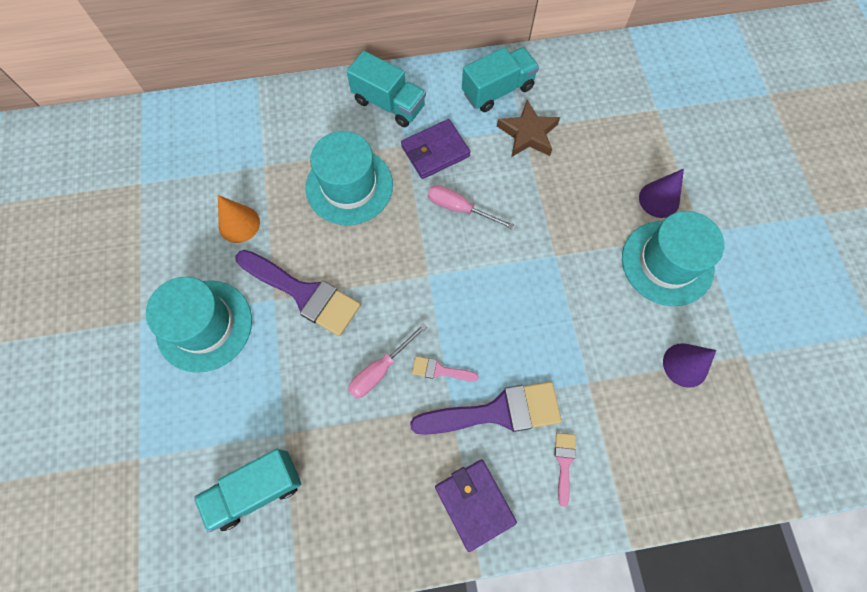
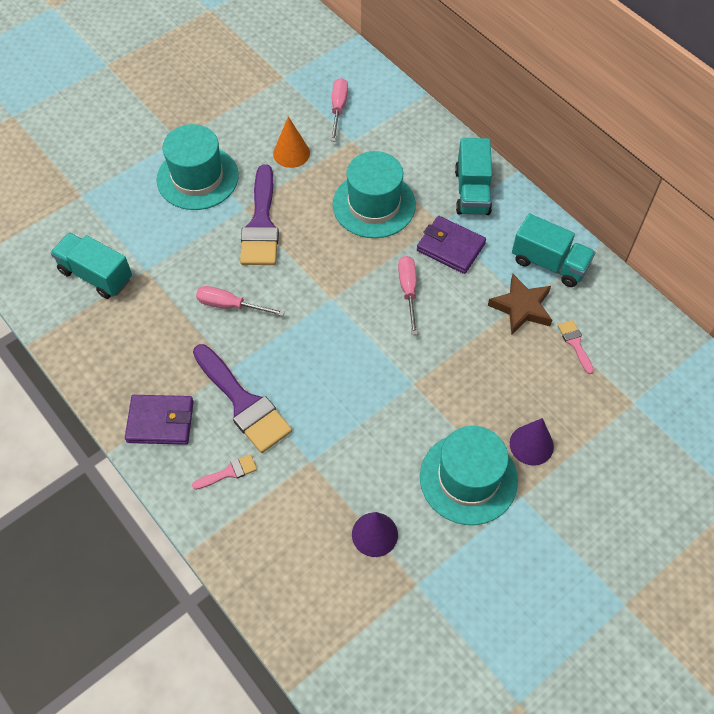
camera: 60 degrees right, 10 degrees down
pink brush [412,356,479,381] -> pink brush moved to [558,320,594,374]
purple wallet [435,459,517,552] -> purple wallet turned 60 degrees clockwise [125,395,194,445]
none -> pink screwdriver [330,78,348,141]

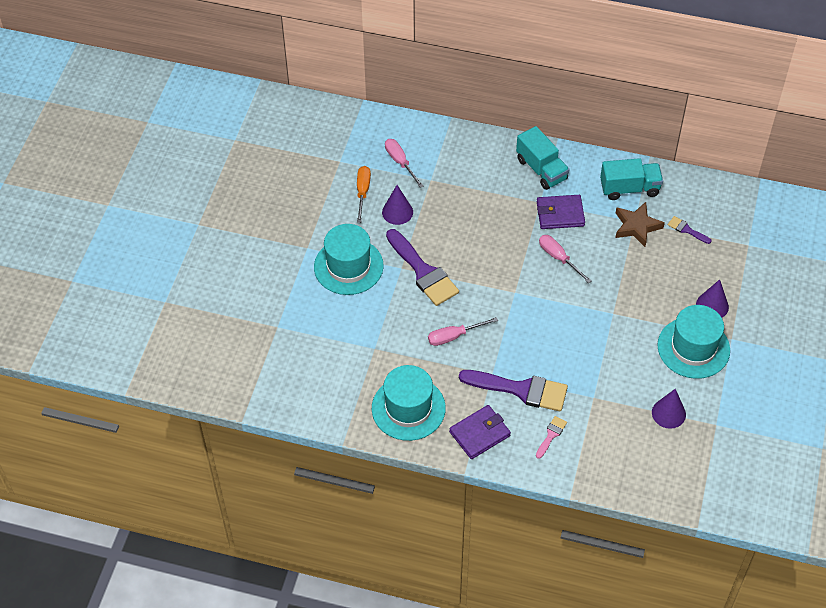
camera: 35 degrees left, 5 degrees down
turquoise truck [50,232,132,299] -> none
orange cone [273,116,310,168] -> purple cone [382,185,413,225]
turquoise hat [333,151,416,238] -> turquoise hat moved to [372,365,446,441]
pink brush [558,320,594,374] -> purple brush [668,216,711,244]
none -> orange screwdriver [357,166,371,223]

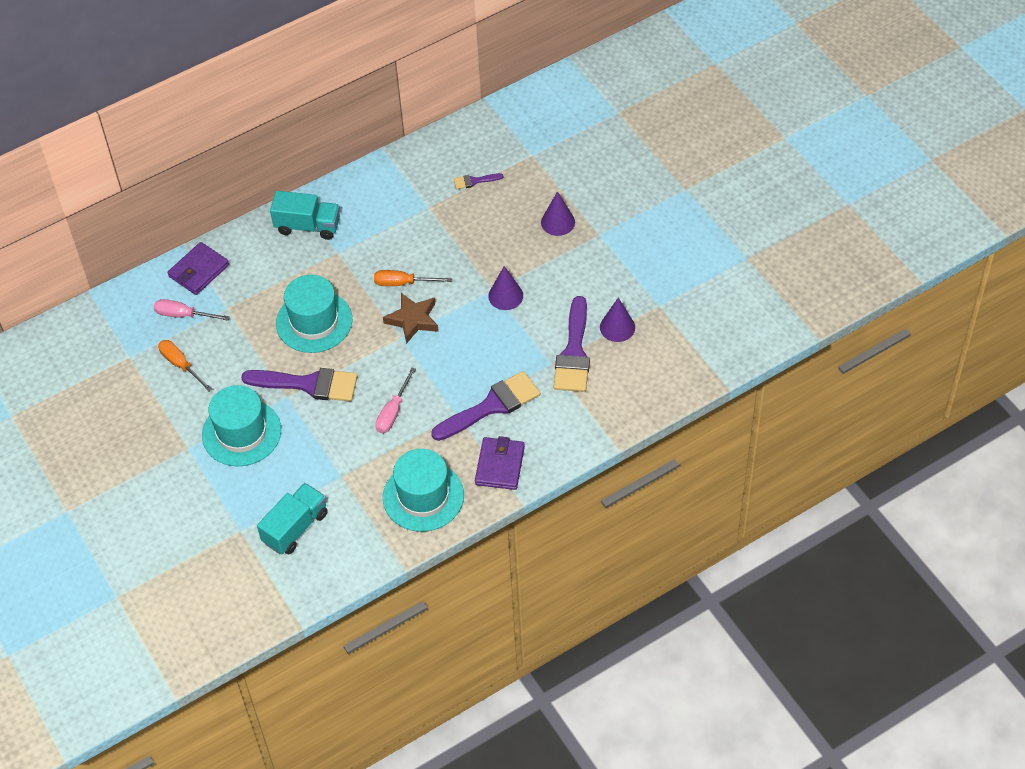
camera: 45 degrees left, 0 degrees up
purple cone [382,185,413,225] -> purple cone moved to [488,266,523,310]
pink brush [536,416,567,459] -> none
purple wallet [537,195,585,229] -> purple wallet moved to [168,242,229,295]
pink screwdriver [539,235,592,283] -> orange screwdriver [374,270,452,286]
turquoise truck [600,158,663,200] -> turquoise truck moved to [257,483,328,555]
brown star [615,202,665,247] -> brown star moved to [383,293,439,344]
turquoise hat [657,305,730,379] -> turquoise hat moved to [276,275,352,353]
none -> purple brush [554,296,590,392]

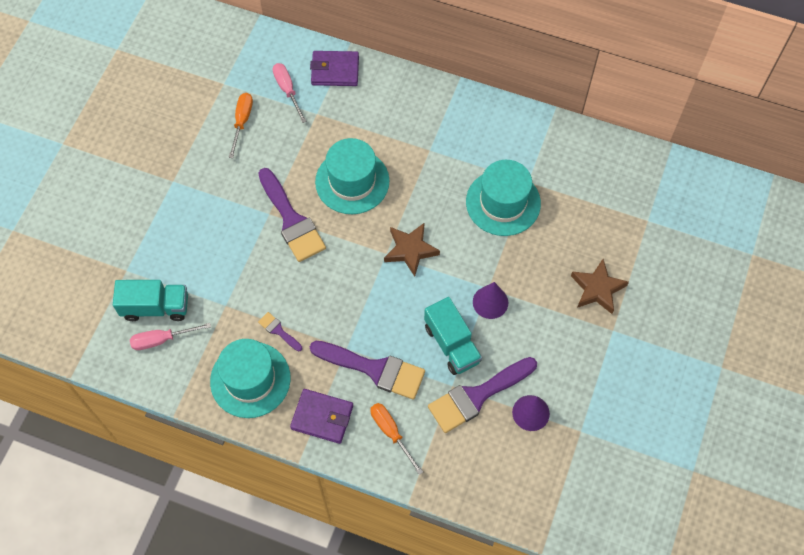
camera: 50 degrees right, 10 degrees up
turquoise hat [202,385,281,466] -> turquoise hat moved to [466,160,541,236]
turquoise truck [270,191,340,240] -> turquoise truck moved to [424,297,482,375]
orange screwdriver [374,270,452,286] -> orange screwdriver moved to [371,403,423,475]
pink screwdriver [375,367,416,433] -> pink screwdriver moved to [130,323,211,350]
purple brush [454,173,503,189] -> purple brush moved to [258,312,302,352]
purple wallet [475,436,525,490] -> purple wallet turned 45 degrees clockwise [290,389,353,444]
purple cone [541,191,575,236] -> brown star [571,259,629,314]

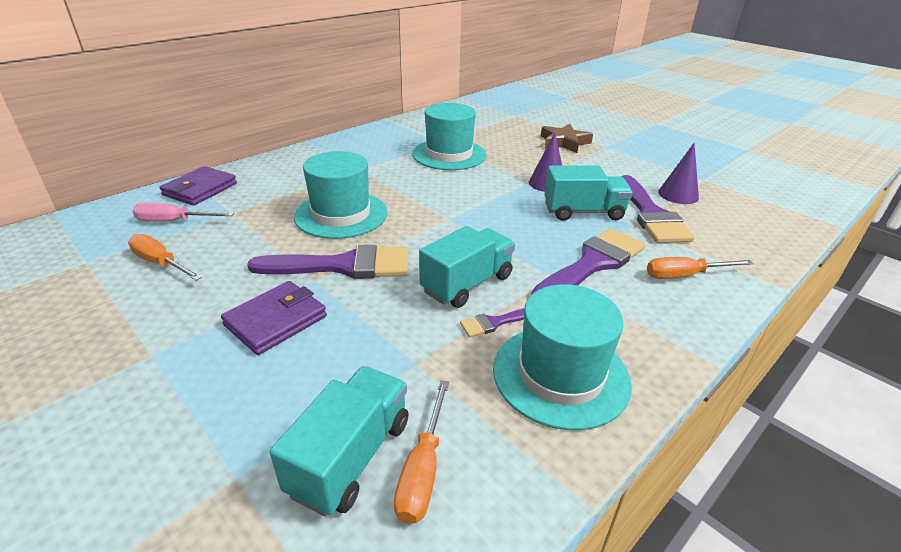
camera: 65 degrees left, 30 degrees down
pink screwdriver [130,323,211,350] -> orange screwdriver [394,380,449,524]
purple wallet [290,389,353,444] -> purple wallet moved to [221,281,327,355]
brown star [384,223,440,277] -> none
none -> turquoise truck [419,226,515,308]

